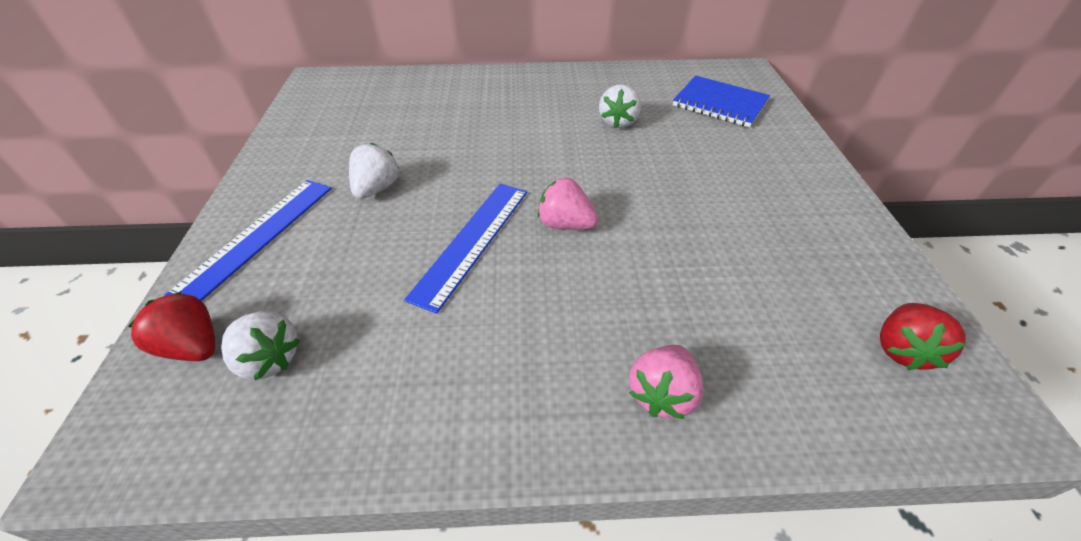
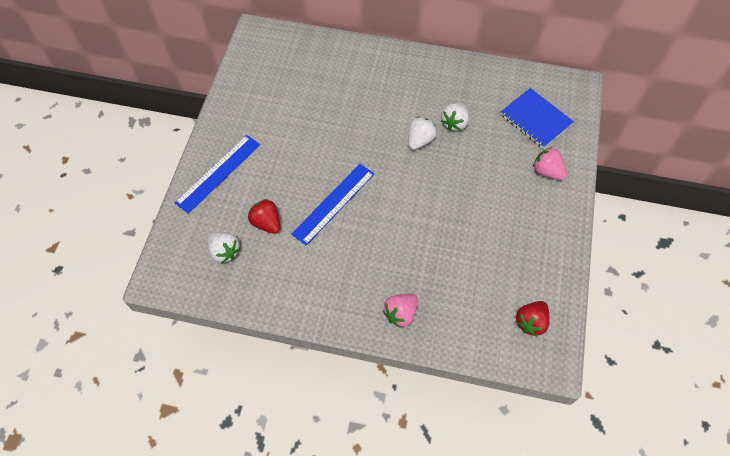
camera: 15 degrees right, 15 degrees up
red strawberry [128,291,215,361] -> red strawberry moved to [248,199,280,234]
white strawberry [349,143,400,199] -> white strawberry moved to [408,117,437,150]
pink strawberry [537,178,598,230] -> pink strawberry moved to [533,147,567,180]

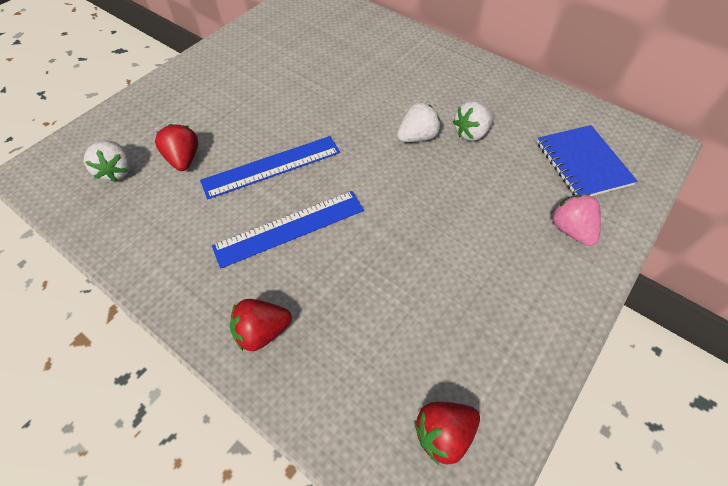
camera: 25 degrees right, 5 degrees down
blue ruler [174,135,260,214] -> blue ruler moved to [212,191,364,269]
pink strawberry [383,294,418,328] -> red strawberry [230,299,292,351]

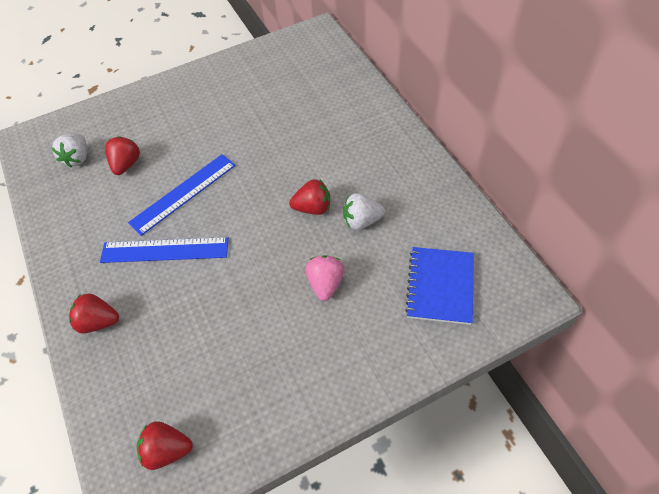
camera: 30 degrees right, 0 degrees up
blue ruler [200,136,340,199] -> blue ruler turned 45 degrees counterclockwise [128,154,236,236]
white strawberry [397,102,441,142] -> red strawberry [289,179,330,215]
pink strawberry [551,194,601,246] -> pink strawberry moved to [306,255,345,301]

